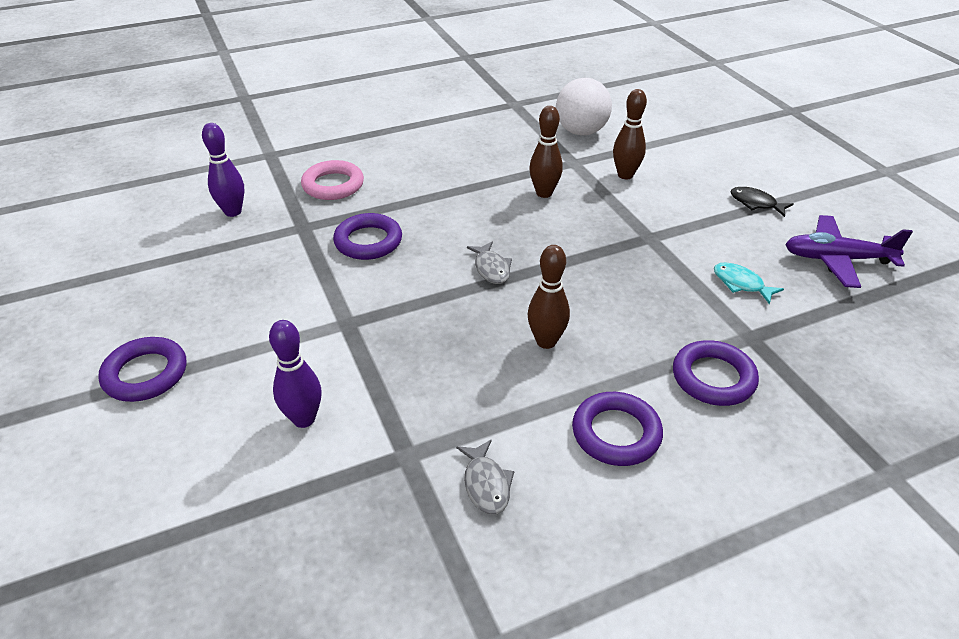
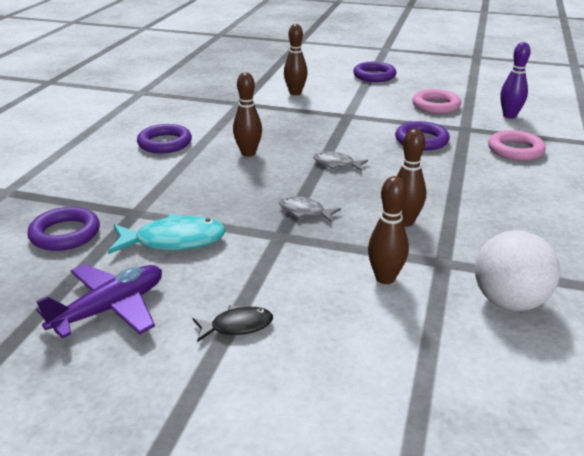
camera: 130 degrees right, 10 degrees down
purple bowling pin [269,320,321,428] -> brown bowling pin [284,24,308,95]
grey fish [456,439,514,515] -> grey fish moved to [279,196,341,222]
purple ring [673,340,759,406] -> purple ring moved to [27,207,100,251]
turquoise fish [714,262,784,304] -> turquoise fish [108,214,226,254], size x1.72
none -> pink ring [412,89,461,114]

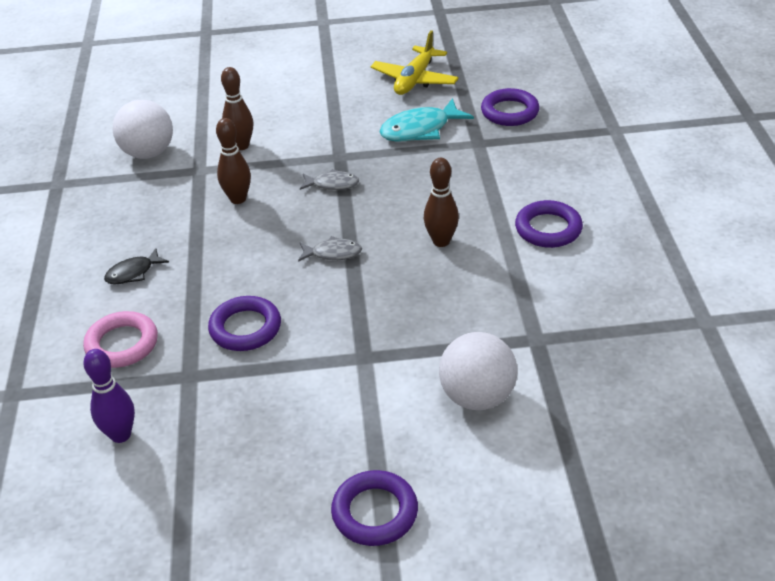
camera: 160 degrees right, 10 degrees up
purple plane [36,264,162,338] -> yellow plane [371,30,459,95]
black fish [193,305,273,342] -> black fish moved to [104,248,169,285]
brown bowling pin [284,24,308,95] -> white ball [439,332,517,410]
pink ring [412,89,461,114] -> none

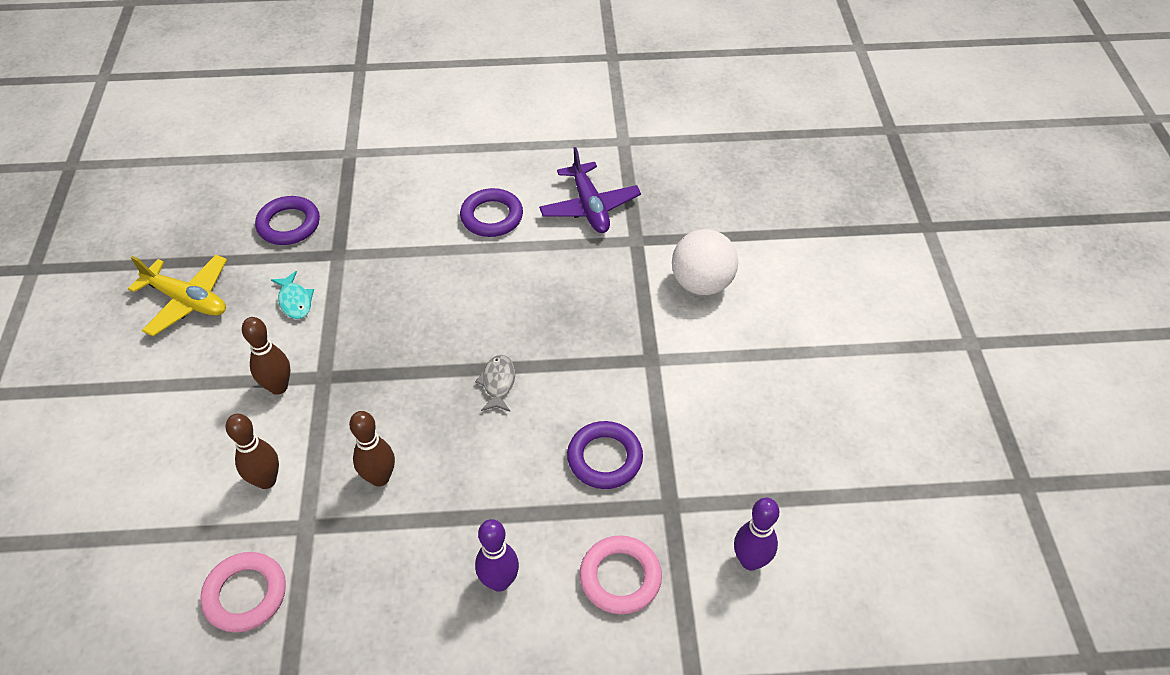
camera: 90 degrees left, 10 degrees up
black fish [104,248,169,285] -> purple bowling pin [475,519,519,592]
white ball [113,100,173,159] -> pink ring [200,552,286,632]
grey fish [300,169,359,190] -> none
purple ring [331,470,418,546] -> none
turquoise fish [379,98,474,141] -> turquoise fish [271,271,314,319], size x0.58
brown bowling pin [424,158,459,247] -> brown bowling pin moved to [242,317,291,395]
none -> purple plane [539,147,641,233]

